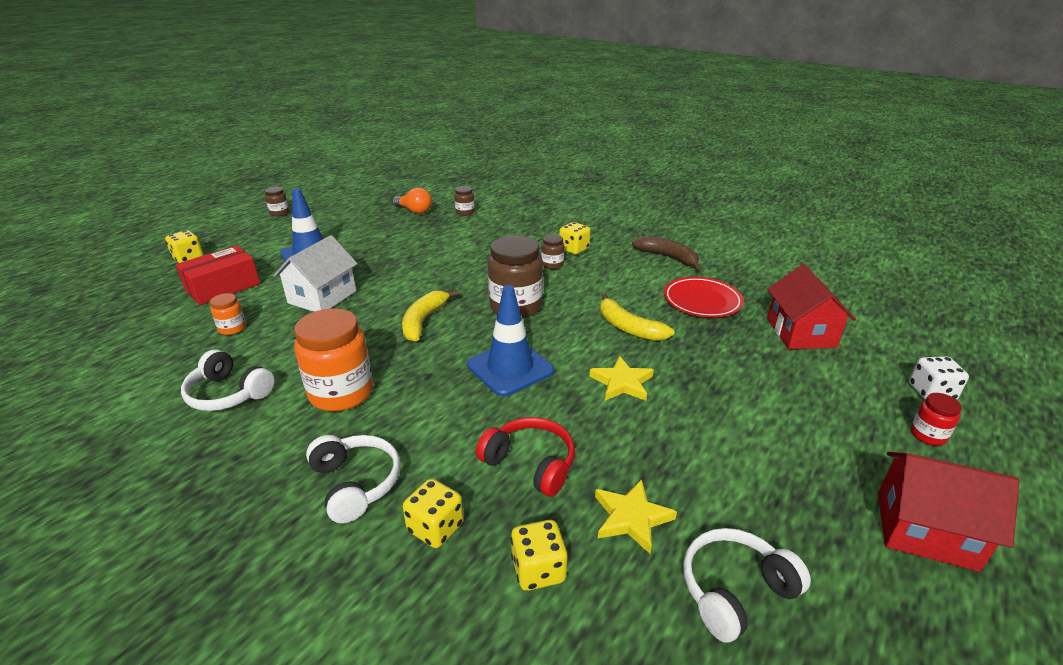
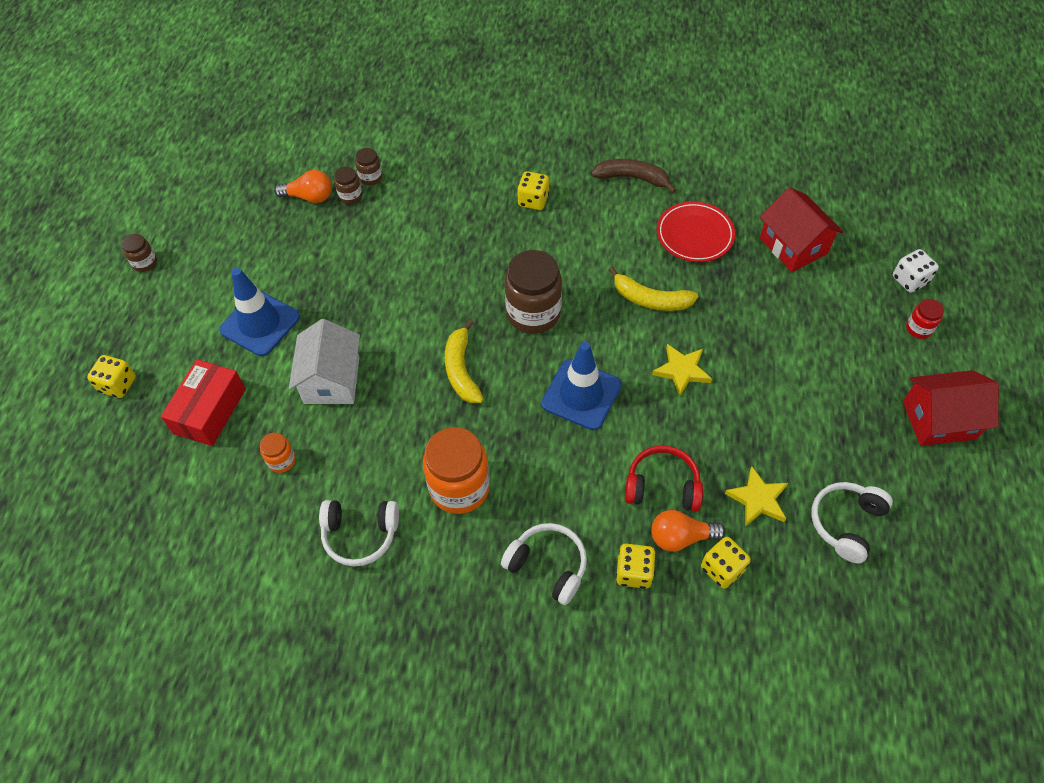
camera: 25 degrees left, 25 degrees up
brown jar [541,234,564,269] -> brown jar moved to [334,167,362,204]
none -> orange light bulb [651,510,726,552]

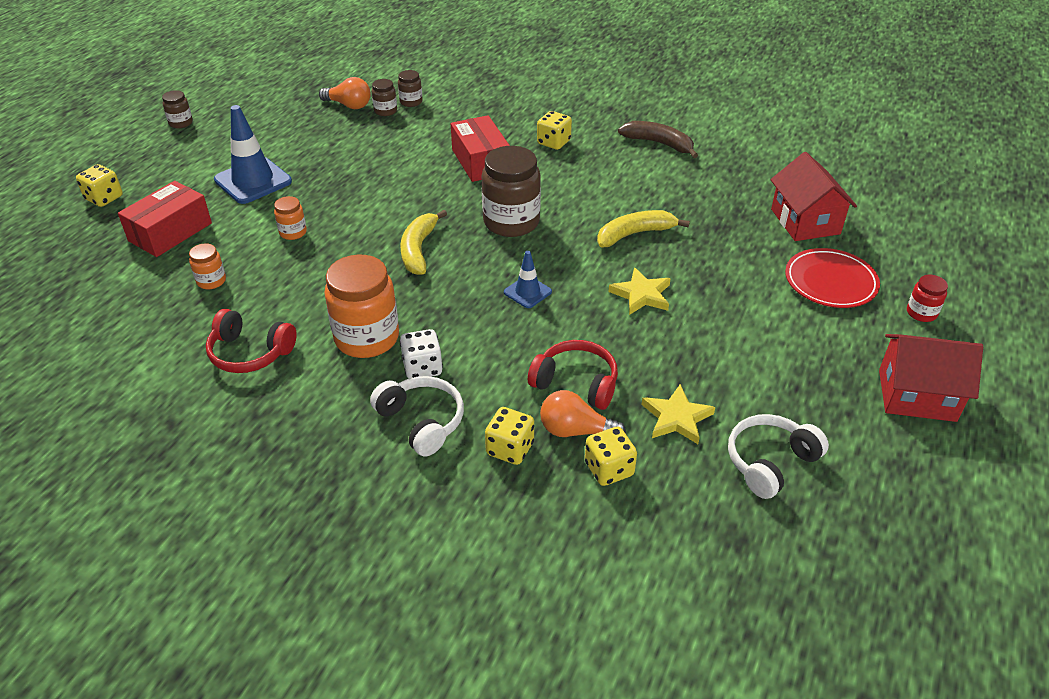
camera: 15 degrees right, 15 degrees down
white house [289,319,360,404] -> orange jar [274,196,307,240]
white headphones [319,500,399,567] -> red headphones [206,309,297,373]
blue traffic cone [541,342,622,430] -> blue traffic cone [504,251,552,308], size x0.54
yellow banana [609,267,698,311] -> yellow banana turned 120 degrees clockwise [597,210,690,247]
red plate [657,201,735,262] -> red plate moved to [785,248,880,308]
white dice [893,249,939,293] -> white dice moved to [400,329,443,379]
none -> red box [451,115,510,182]

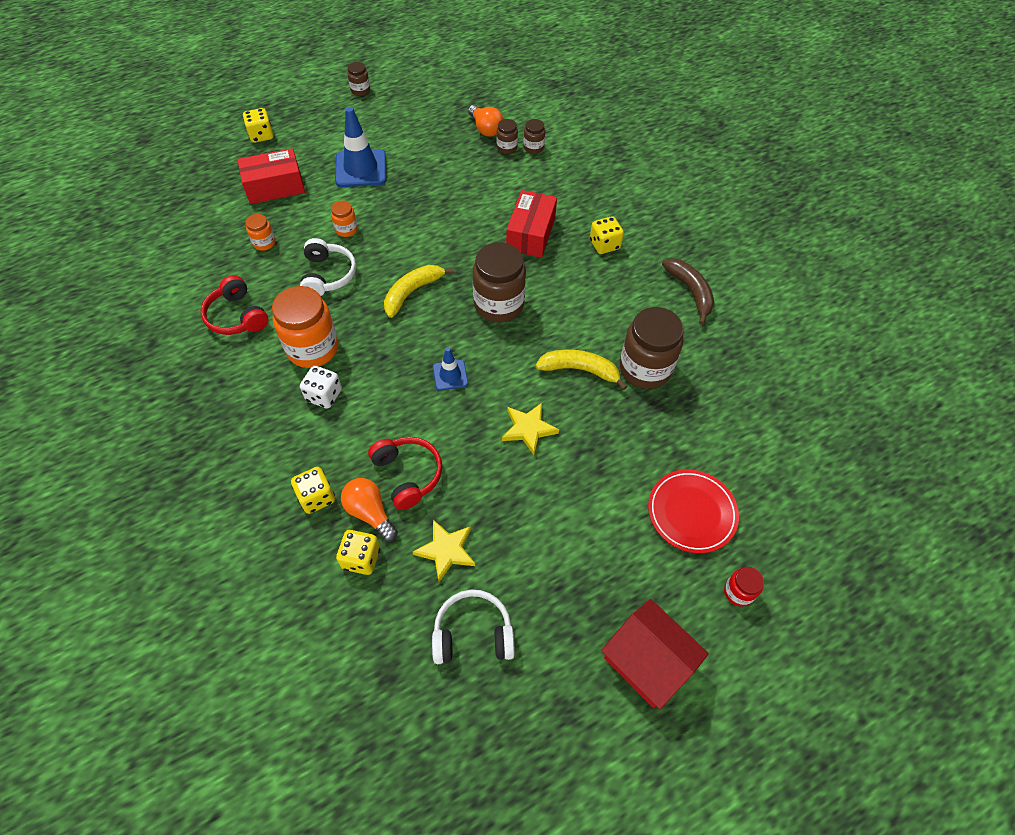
camera: 35 degrees right, 15 degrees up
white headphones [370,376,464,456] -> white headphones moved to [300,238,356,296]
red house [771,152,857,241] -> none
none -> brown jar [620,307,684,389]

